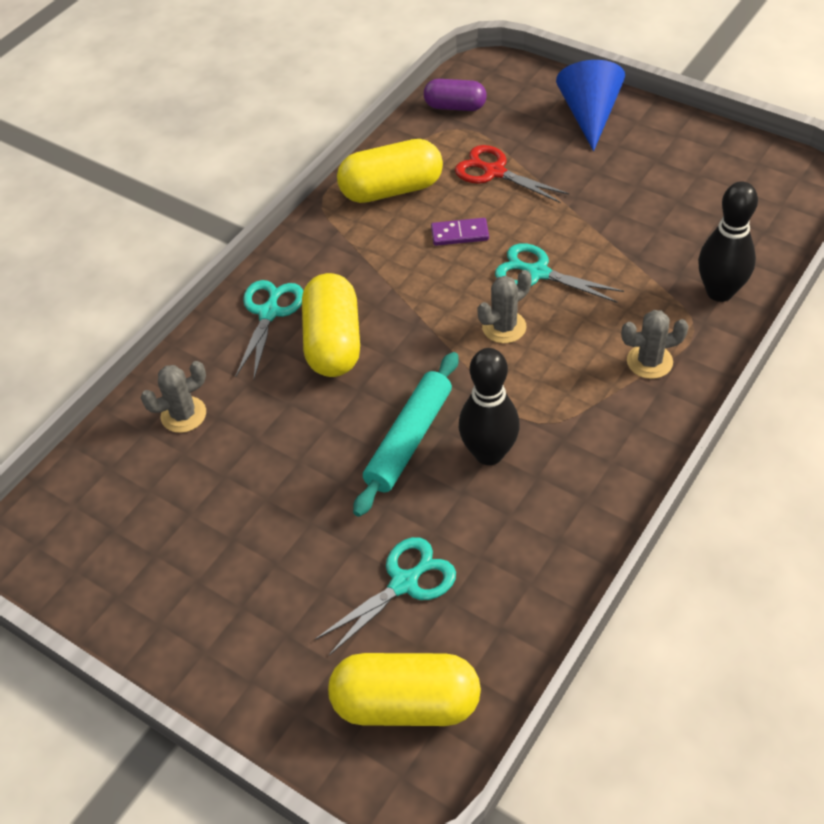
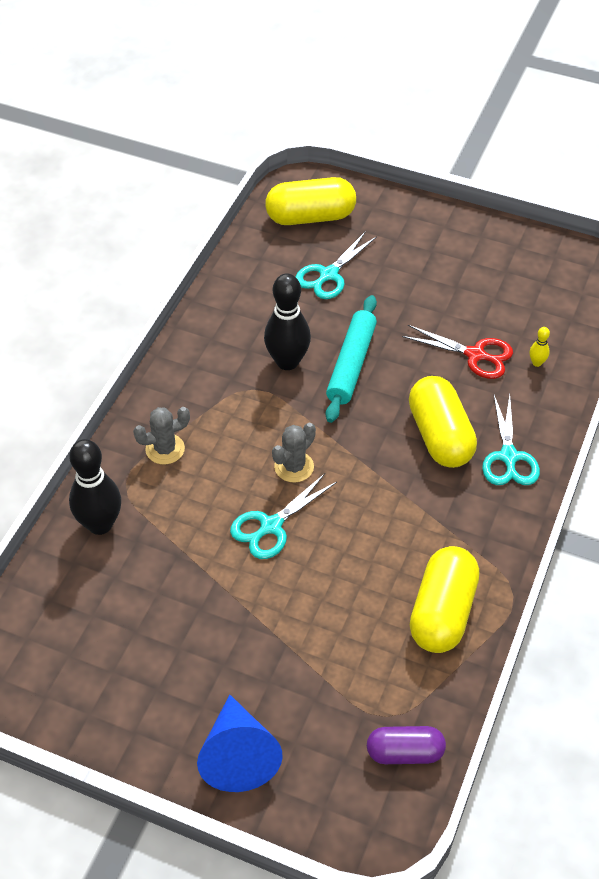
camera: 165 degrees right, 0 degrees up
grey cactus [141,361,206,433] -> yellow bowling pin [529,327,550,367]
yellow capsule [337,139,443,203] -> yellow capsule turned 45 degrees counterclockwise [410,546,479,653]
purple domino [431,218,489,246] -> none
red scissors [455,145,569,203] -> red scissors moved to [402,325,513,379]
turquoise scissors [495,243,624,303] -> turquoise scissors turned 120 degrees clockwise [230,473,337,559]

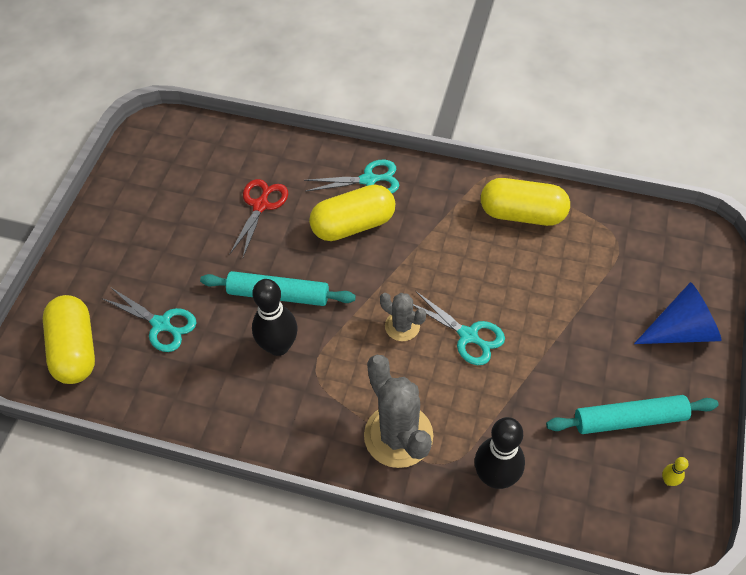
camera: 95 degrees left, 5 degrees up
grey cactus [133,407,190,465] -> grey cactus [364,355,433,468], size x1.82
purple capsule [367,726,446,764] -> none
yellow bowling pin [529,327,550,367] -> yellow bowling pin moved to [662,457,689,486]
none -> turquoise rolling pin [546,395,719,434]

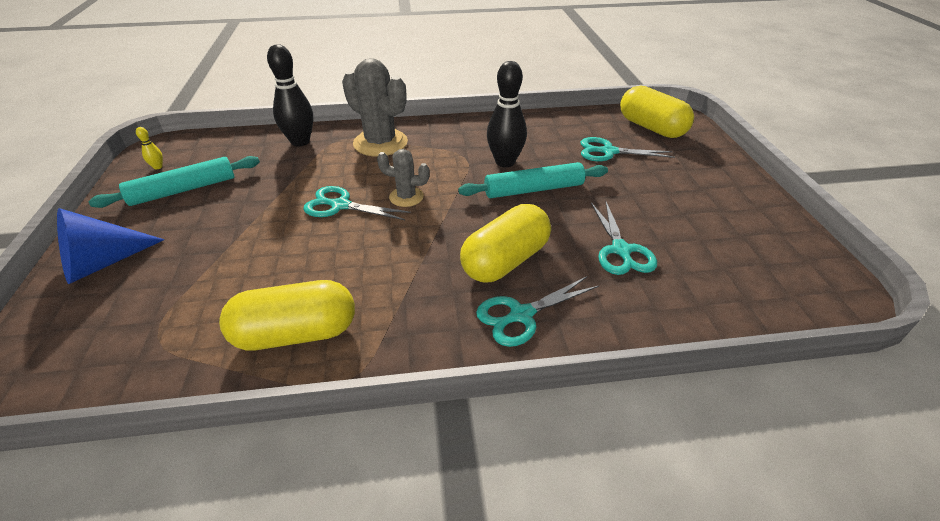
camera: 155 degrees right, 15 degrees down
red scissors [230,179,288,257] -> turquoise scissors [591,202,657,275]

